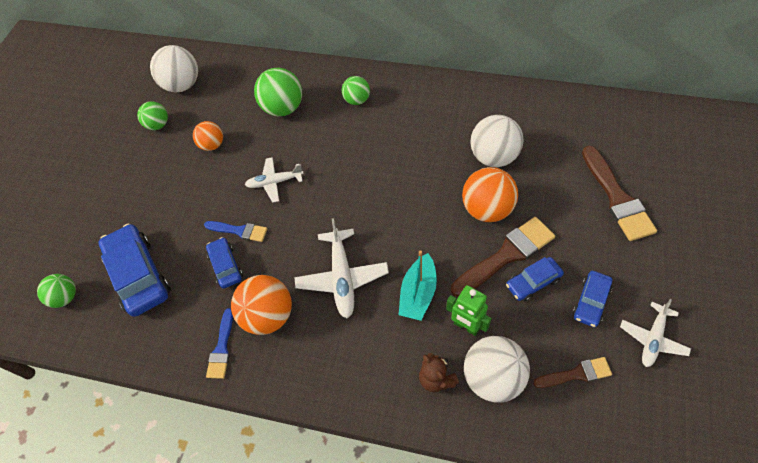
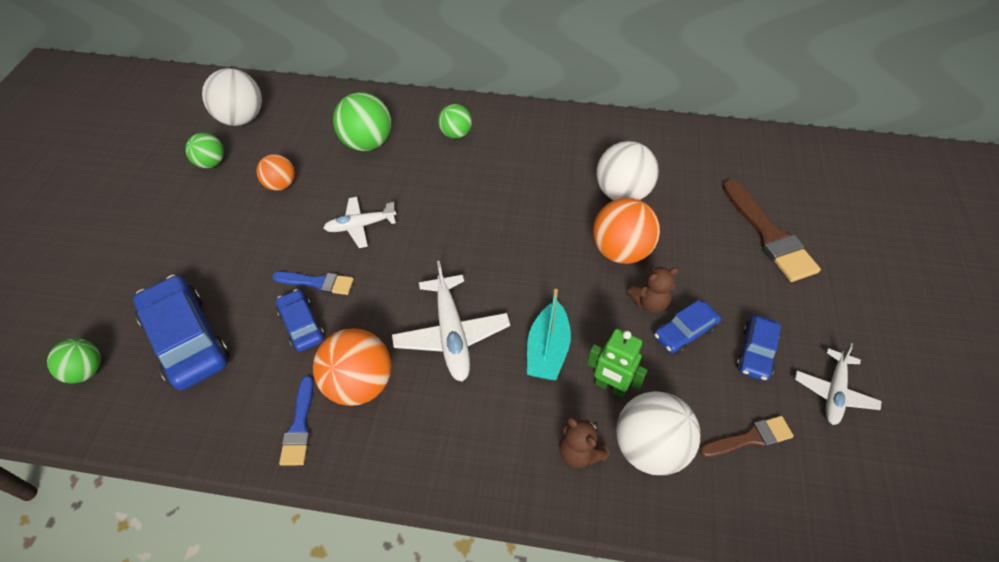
camera: 10 degrees left, 5 degrees down
brown brush [451,217,555,297] -> brown teddy bear [627,266,679,313]

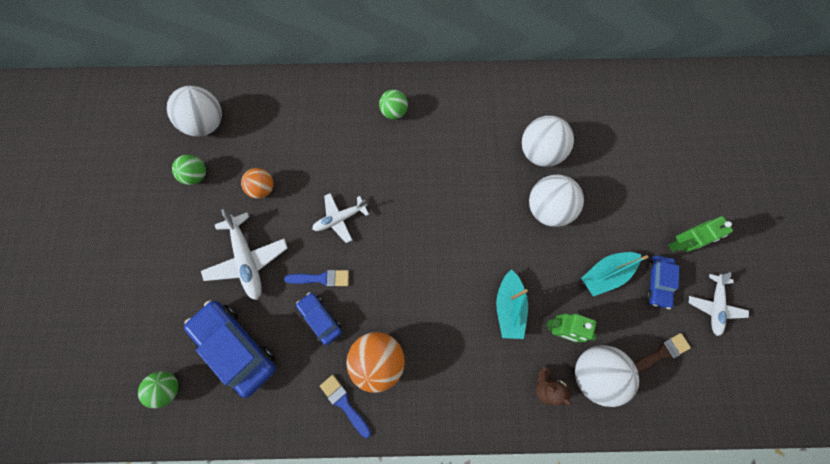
camera: 10 degrees left, 20 degrees up
blue brush [279,376,313,466] -> blue brush turned 150 degrees clockwise [320,375,371,438]
green ball [333,92,391,151] -> none
white plane [392,261,510,382] -> white plane moved to [201,209,288,300]
orange ball [593,198,660,264] -> white ball [529,174,584,227]
brown teddy bear [627,266,679,313] -> none
blue car [654,300,721,354] -> turquoise boat [581,252,648,296]
brown brush [722,179,821,282] -> none
none -> green robot [668,216,733,252]

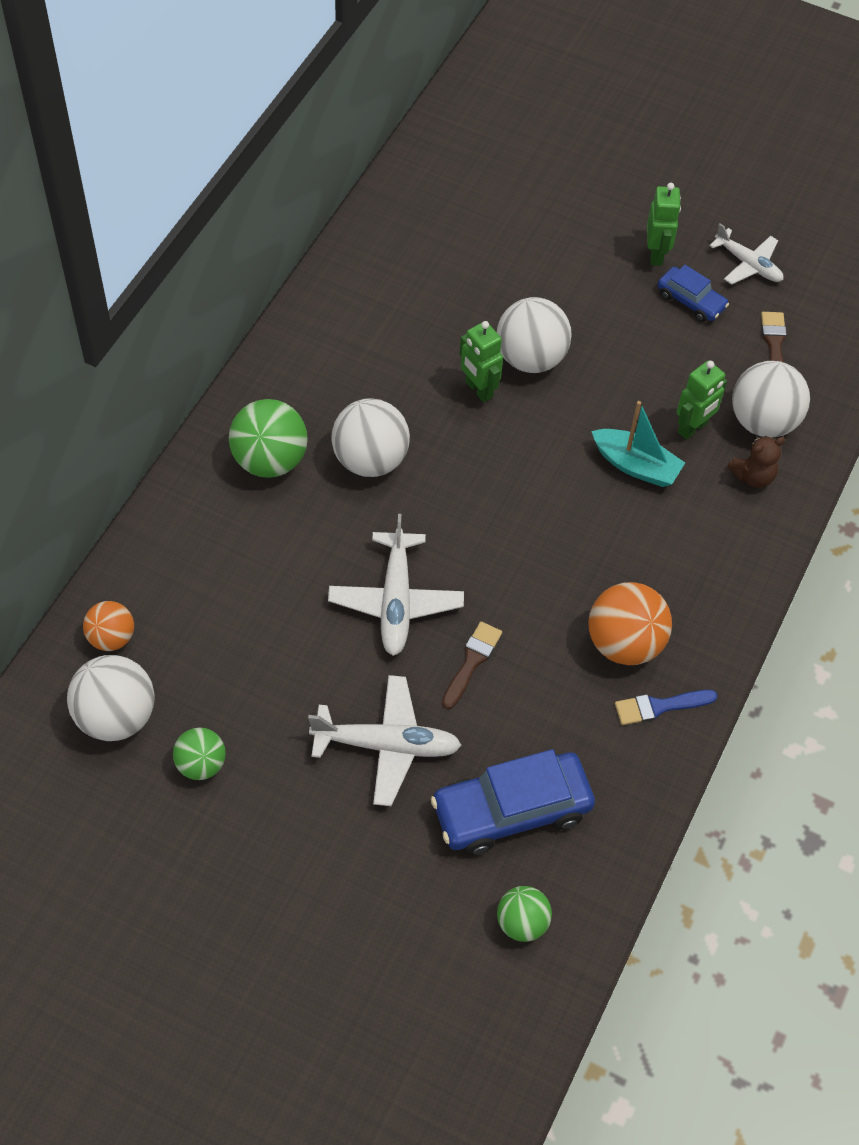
camera: 65 degrees left, 15 degrees down
orange ball [241,168,274,199] -> orange ball moved to [83,601,134,651]
blue brush [284,270,349,287] -> brown brush [442,621,502,709]
blue car [296,292,342,345] -> none
white plane [312,193,369,243] -> white plane [328,514,464,656], size x1.52
green ball [379,90,408,119] -> green ball [229,399,308,478], size x1.65
white ball [522,116,574,167] -> white ball moved to [331,398,410,477]
turquoise boat [581,252,648,296] -> none
none -> green robot [460,321,503,402]

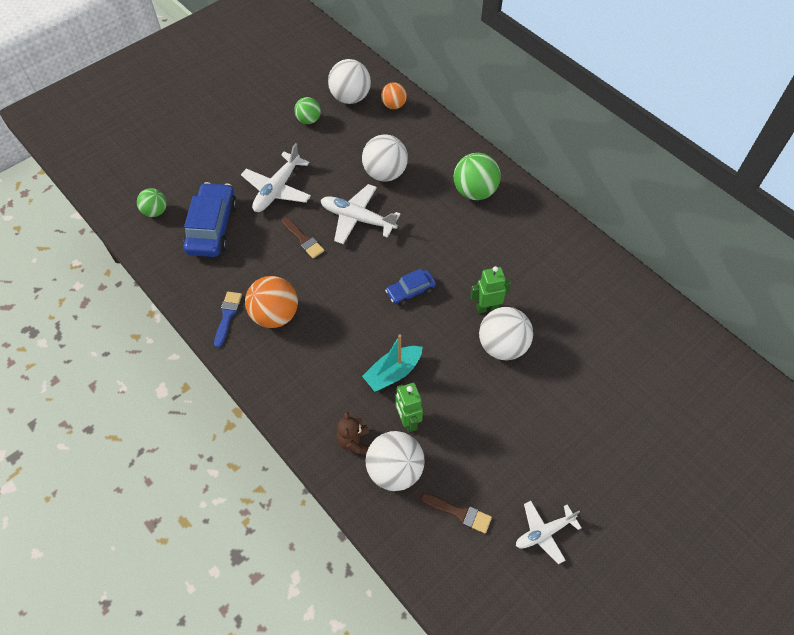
camera: 115 degrees right, 0 degrees up
white ball [331,398,410,477] -> white ball moved to [362,134,408,182]
green robot [647,183,681,266] -> none
blue car [657,265,729,322] -> blue car moved to [385,269,436,306]

